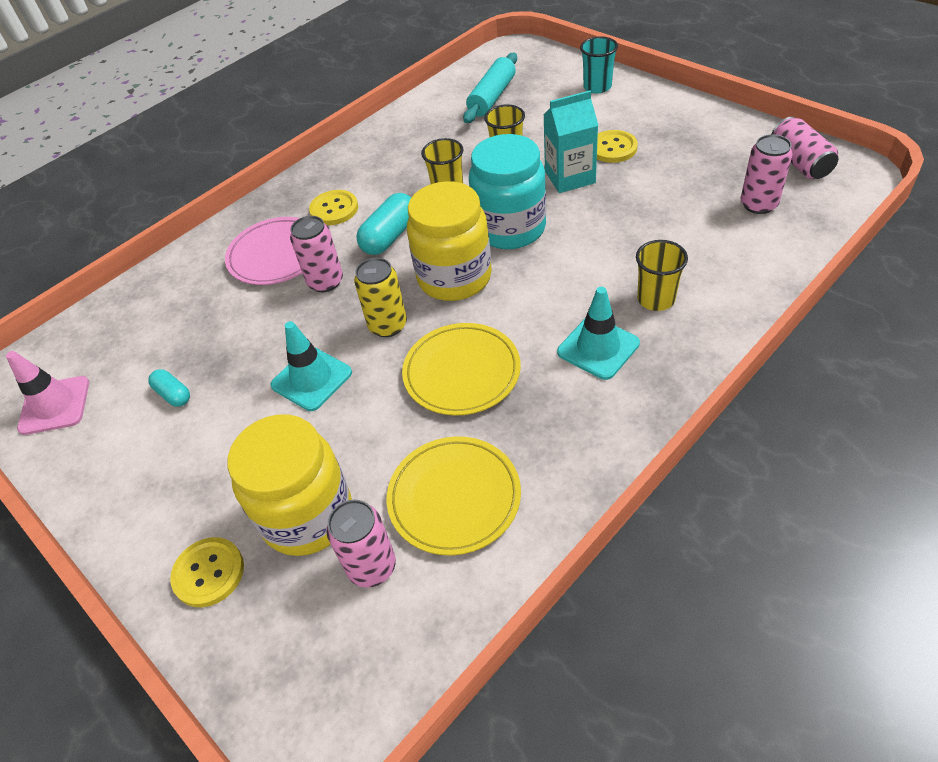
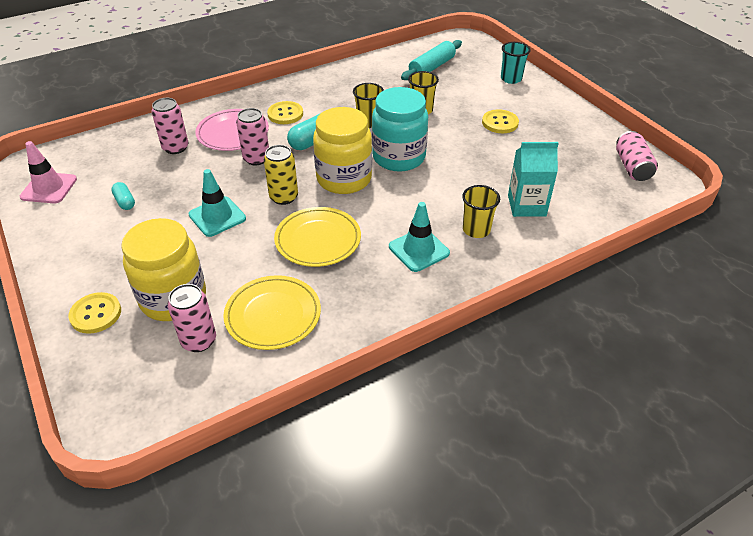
camera: 10 degrees right, 5 degrees down
turquoise carton [543,91,598,193] -> turquoise carton moved to [508,142,559,217]
pink can [741,134,793,214] -> pink can moved to [152,98,188,154]

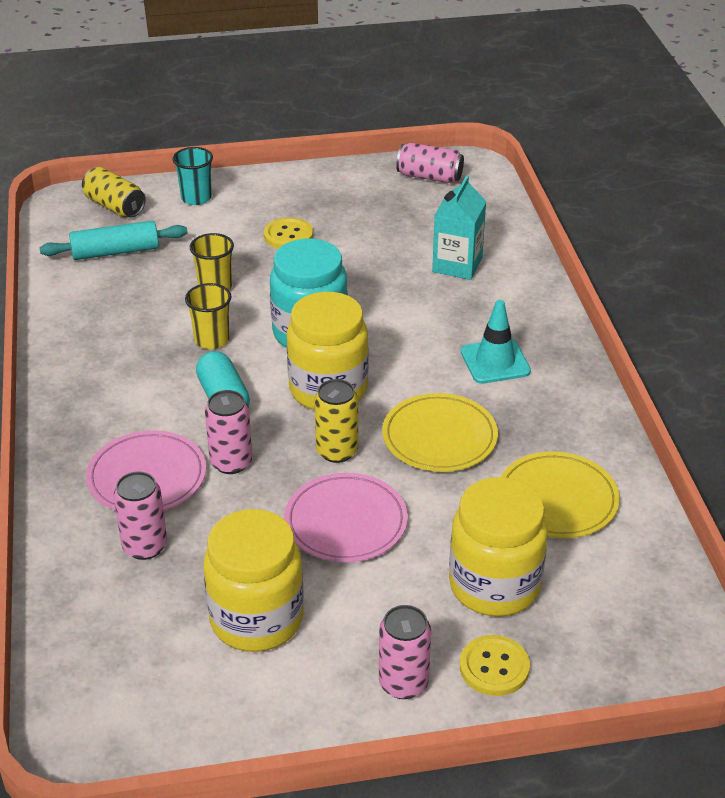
camera: 70 degrees left, 5 degrees down
pink traffic cone [20,141,77,203] -> none
turquoise capsule [111,182,135,210] -> yellow jar [203,509,304,652]
pink can [167,284,216,352] -> pink can moved to [379,605,431,699]
turquoise traffic cone [189,169,246,237] -> pink plate [284,473,408,563]
yellow button [267,101,303,124] -> none
turquoise rolling pin [401,40,462,80] -> turquoise rolling pin turned 75 degrees counterclockwise [39,221,188,260]
yellow cup [462,185,500,238] -> none
none -> yellow can [82,167,146,217]

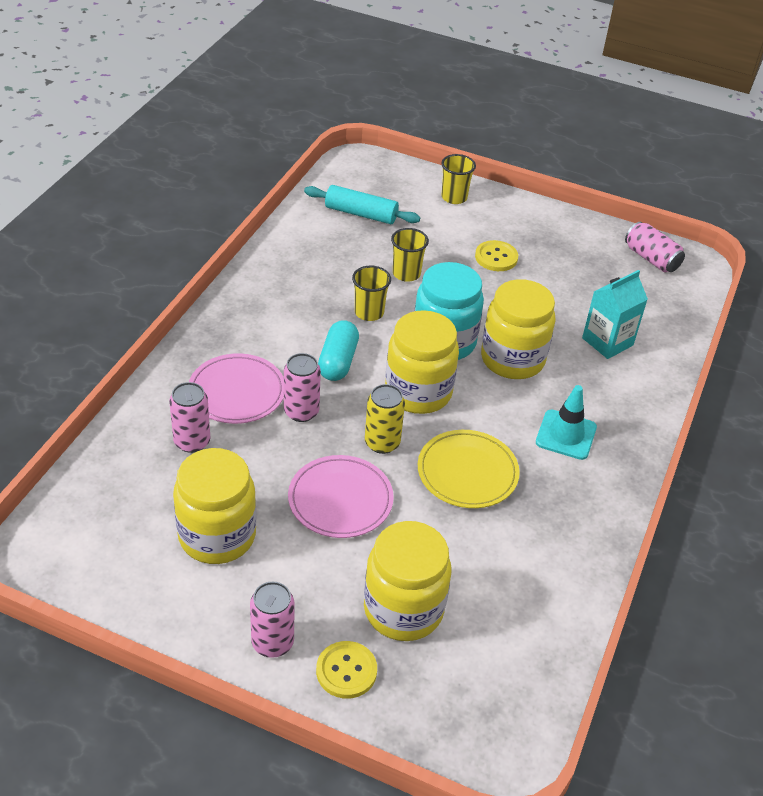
camera: 30 degrees right, 5 degrees up
yellow can [82,167,146,217] -> none
turquoise cup [172,147,213,205] -> yellow cup [441,154,476,204]
yellow plate [501,452,620,538] -> none
none -> yellow jar [481,279,556,379]

